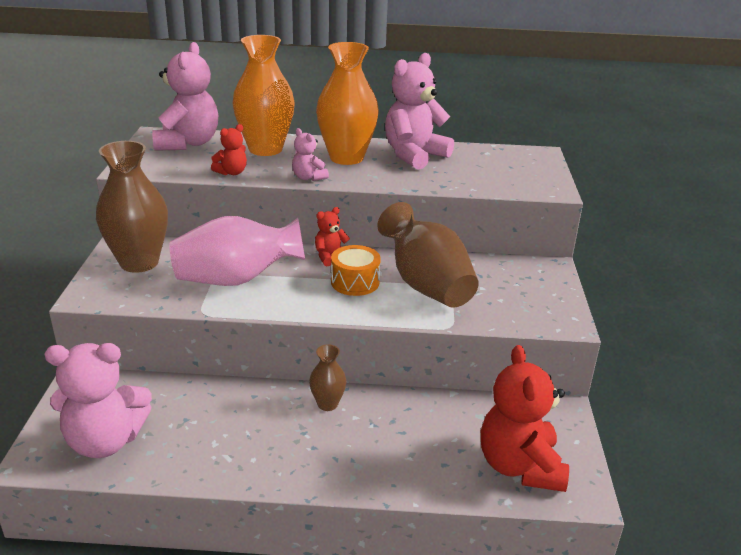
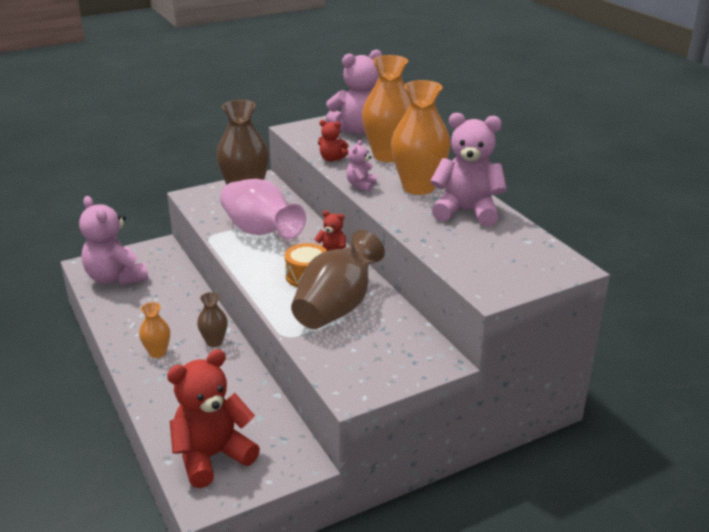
camera: 60 degrees right, 0 degrees up
none -> orange vase [139,302,170,358]

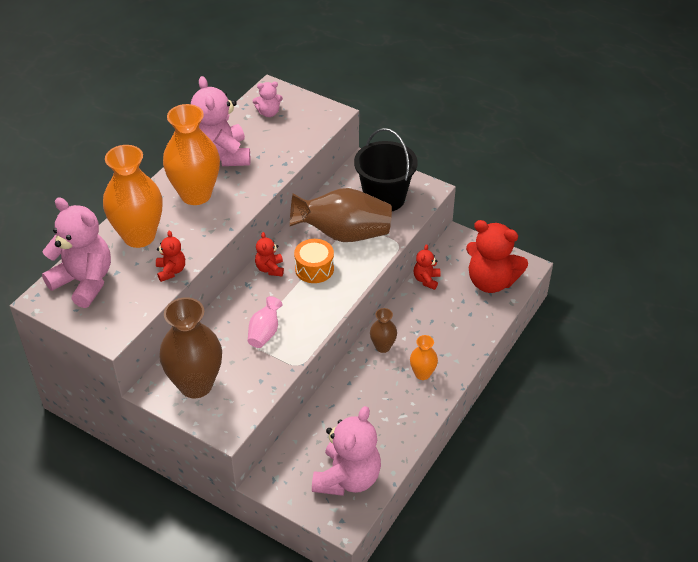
camera: 120 degrees left, 15 degrees up
pink vase [220,179,306,239] -> pink vase [248,296,283,348], size x0.49
pink teddy bear [346,140,377,192] -> pink teddy bear moved to [253,81,283,117]
none -> black bucket [354,128,418,211]
none -> red teddy bear [414,244,440,290]

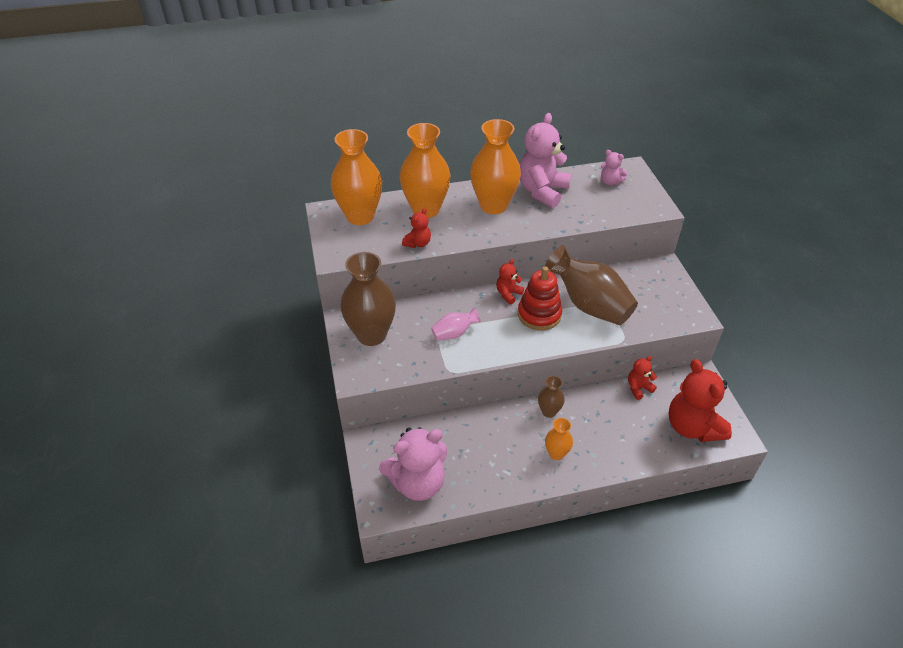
camera: 45 degrees right, 0 degrees up
pink teddy bear [42,197,111,308] -> orange vase [331,129,382,225]
orange drum [294,239,334,283] -> red stacking toy [518,266,562,330]
black bucket [354,128,418,211] -> none

